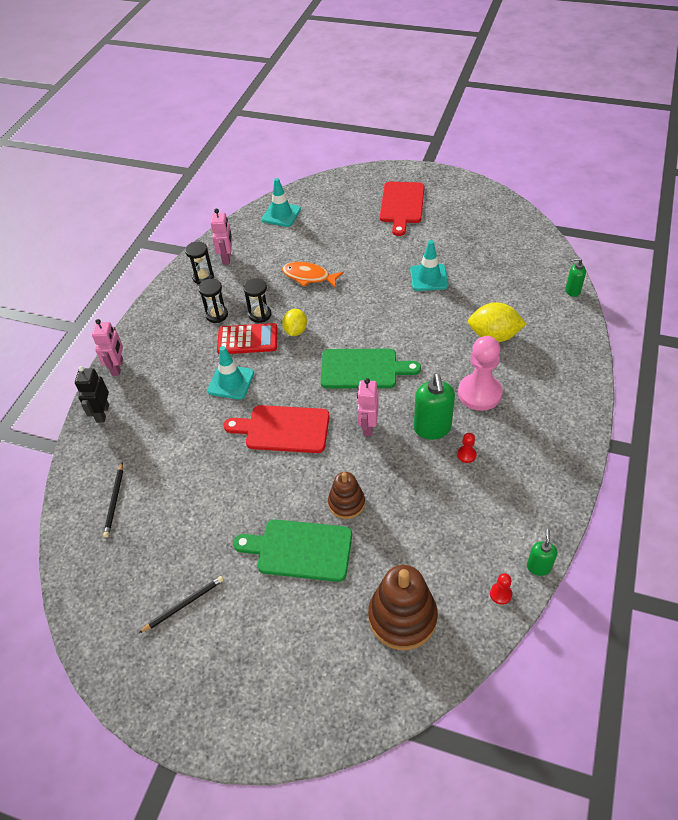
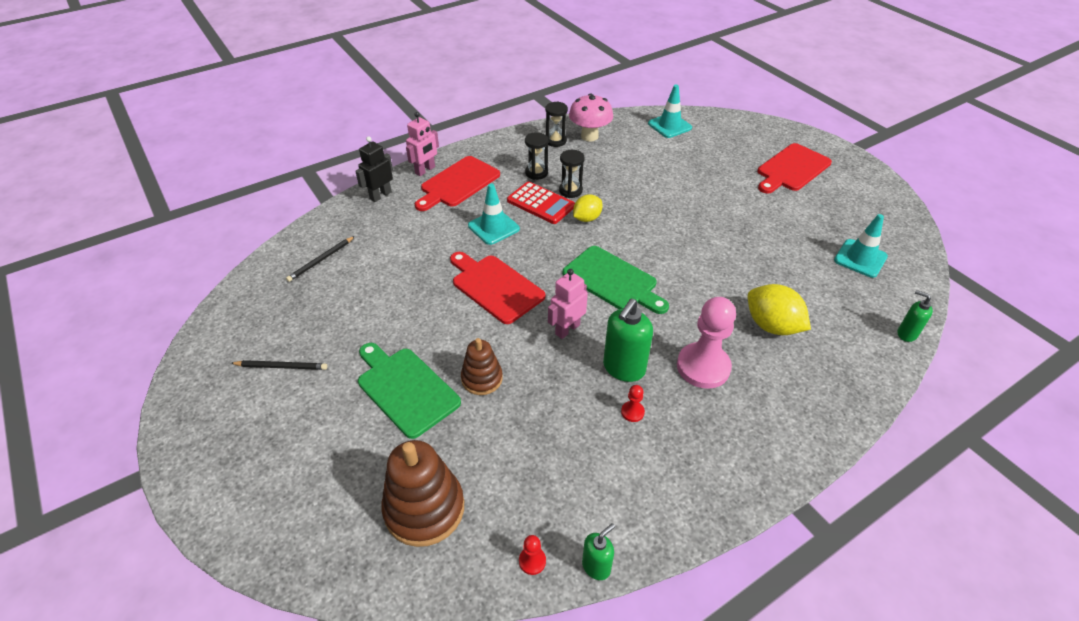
camera: 35 degrees right, 5 degrees down
pink robot [211,209,232,265] -> pink mushroom [569,93,613,142]
orange fish [282,262,344,288] -> none
turquoise traffic cone [410,240,449,291] -> turquoise traffic cone moved to [834,214,888,278]
none -> red cutting board [415,156,500,211]

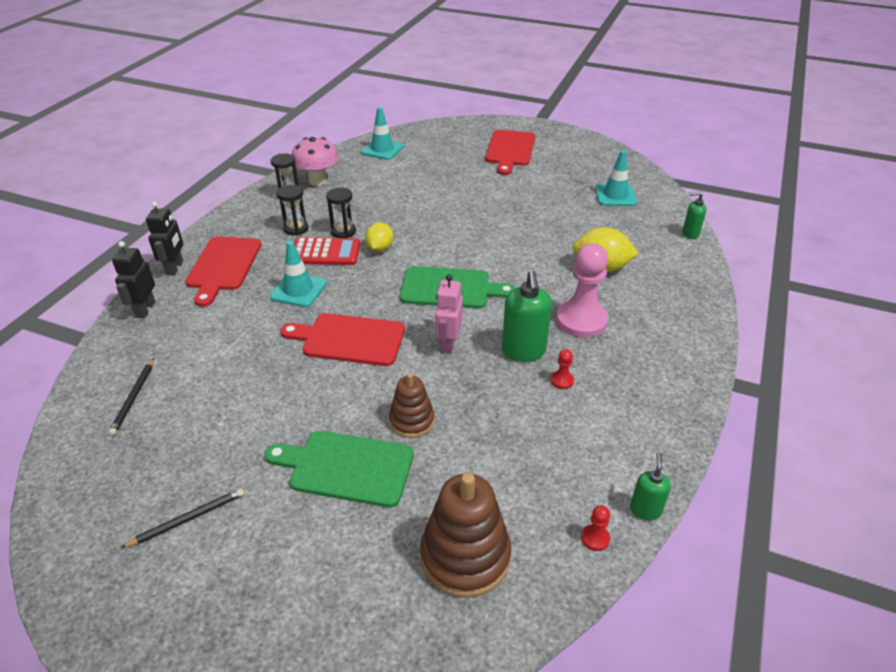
camera: 35 degrees left, 5 degrees down
pink robot [406,112,439,176] -> black robot [146,201,183,275]

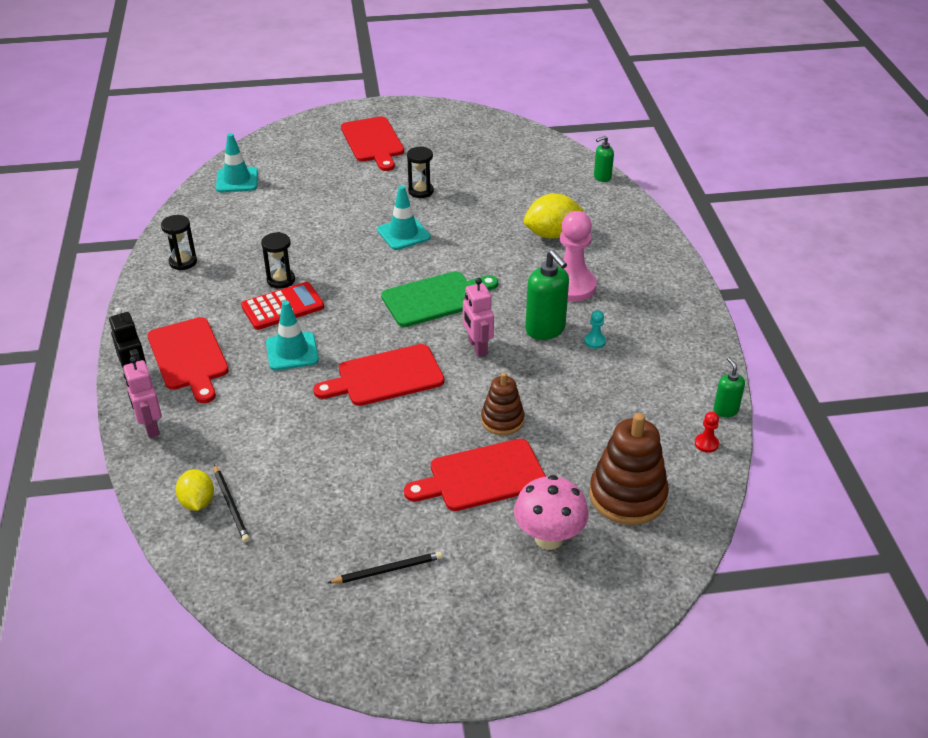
camera: 30 degrees left, 0 degrees up
black robot [112,241,155,318] -> pink robot [123,356,162,438]
black pencil [121,488,244,548] -> black pencil turned 45 degrees clockwise [327,551,443,583]
green cutting board [264,431,414,508] -> red cutting board [404,439,546,511]
black hourglass [277,185,309,236] -> black hourglass moved to [407,146,434,198]
pink mushroom [292,137,338,186] -> pink mushroom moved to [514,475,589,550]
yellow lemon [365,223,393,252] -> yellow lemon moved to [175,469,214,511]
red pawn [551,349,574,389] -> turquoise pawn [584,310,606,349]
turquoise traffic cone [595,150,637,206] -> turquoise traffic cone moved to [377,185,431,250]

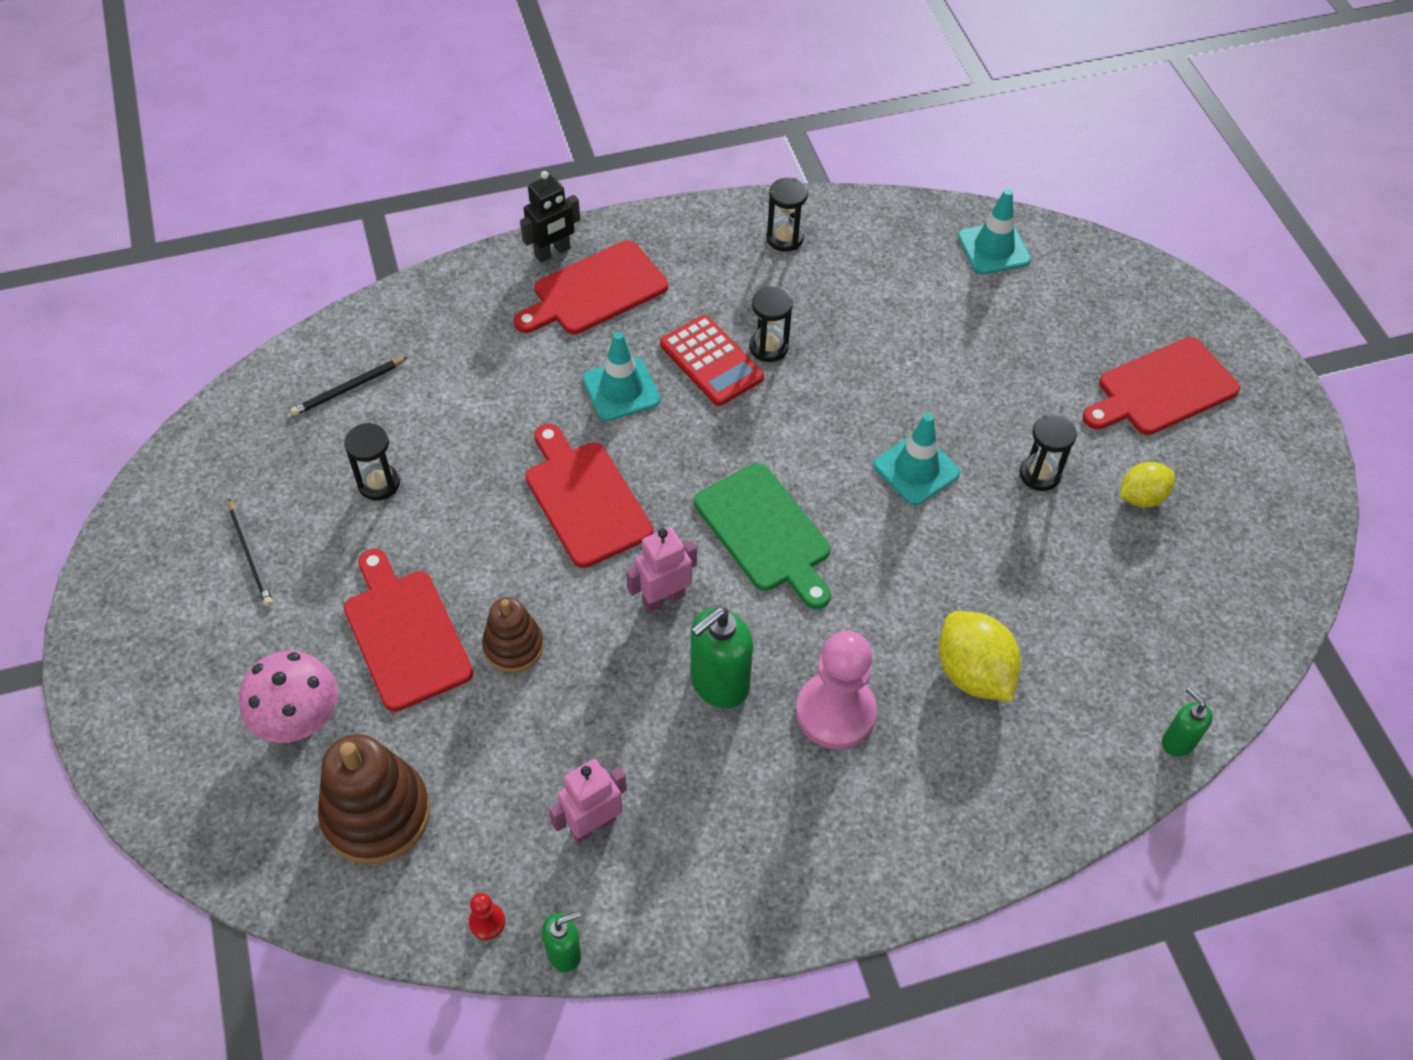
camera: 80 degrees right, 15 degrees up
pink robot [123,356,162,438] -> pink robot moved to [549,759,627,843]
yellow lemon [175,469,214,511] -> yellow lemon moved to [1120,462,1175,507]
turquoise pawn [584,310,606,349] -> none
none -> black hourglass [344,423,400,501]

